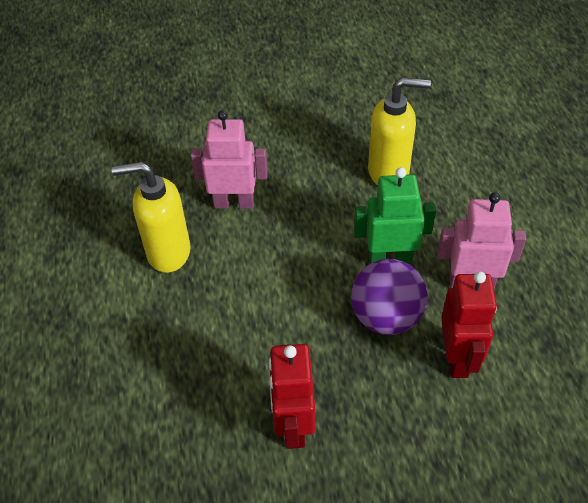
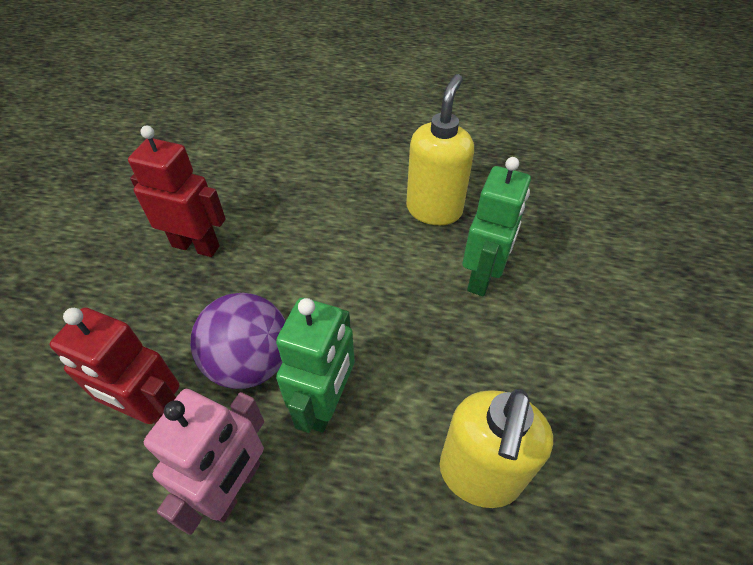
camera: 110 degrees right, 0 degrees up
pink robot [190,110,268,209] -> green robot [463,157,531,296]

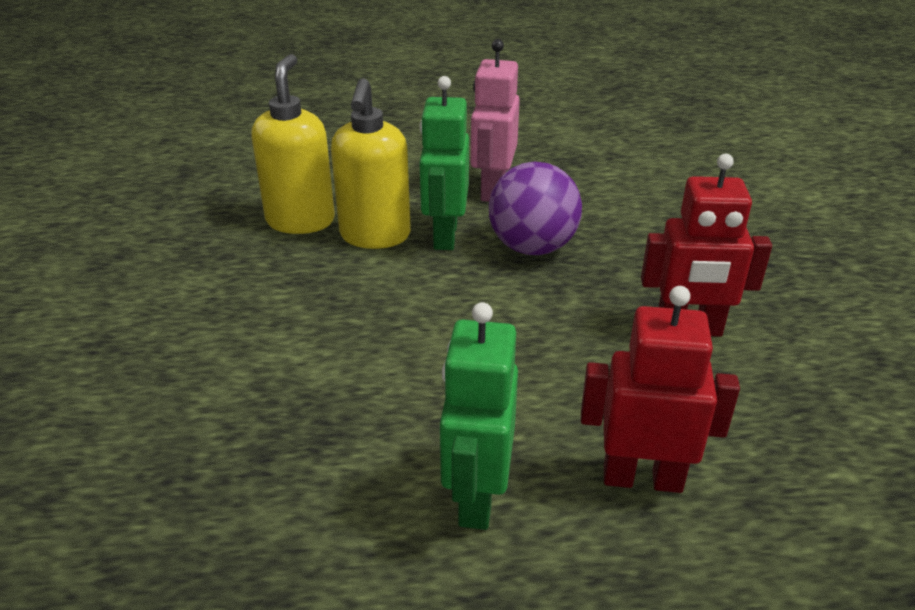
camera: 165 degrees right, 15 degrees down
red robot [50,308,179,424] -> red robot moved to [581,286,740,493]
yellow soap dispenser [406,74,474,225] -> yellow soap dispenser moved to [331,78,411,249]
green robot [463,157,531,296] -> green robot moved to [440,302,518,530]

